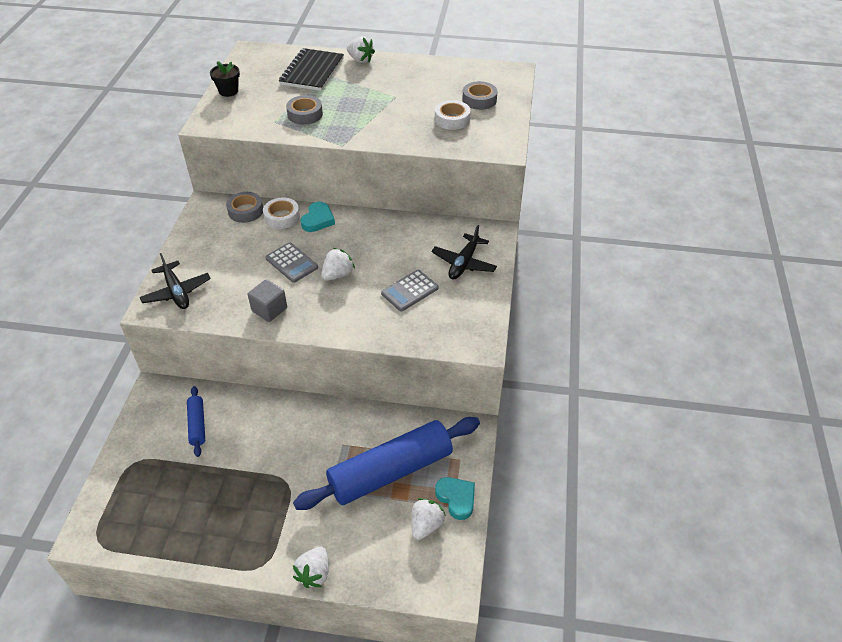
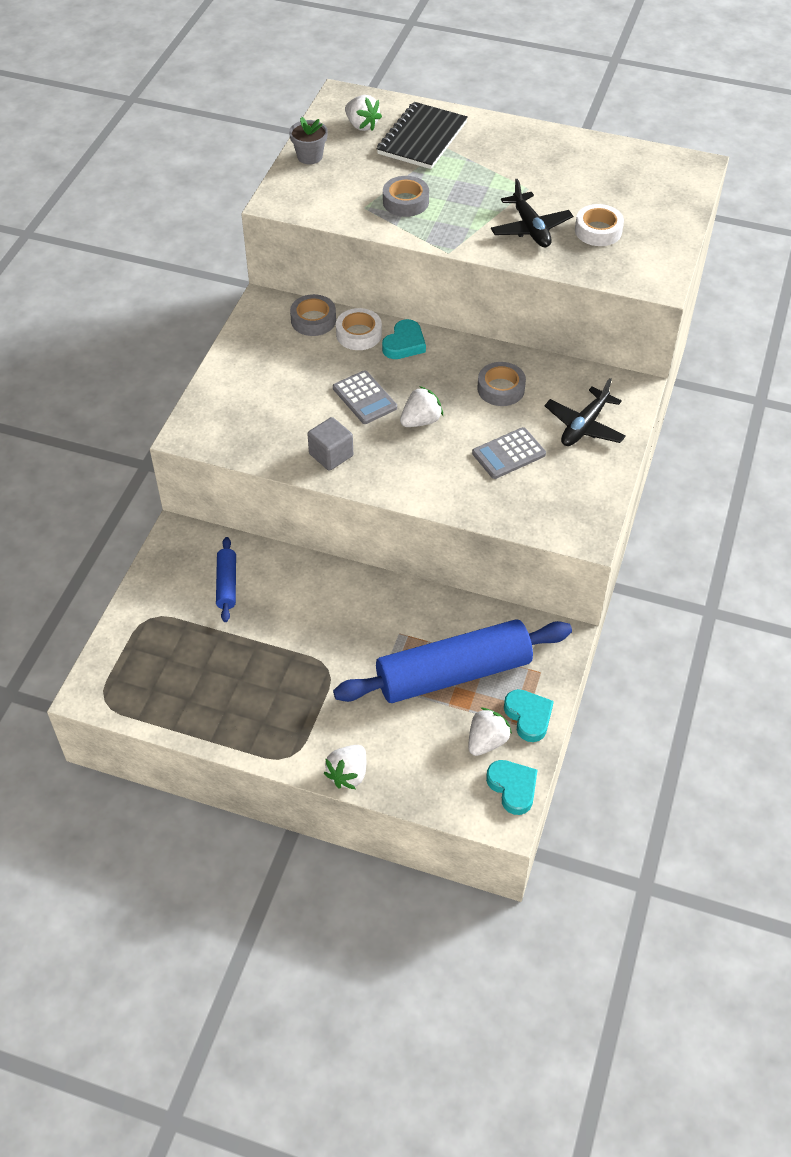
camera: 10 degrees right, 5 degrees up
black plane [140,253,211,309] -> black plane moved to [491,179,573,247]
black flower pot [210,61,240,97] -> grey flower pot [289,117,328,164]
white strawberry [347,36,375,63] -> white strawberry moved to [345,95,382,131]
grey tape [462,81,498,110] -> grey tape moved to [477,362,526,406]
none -> turquoise heart [486,760,538,815]

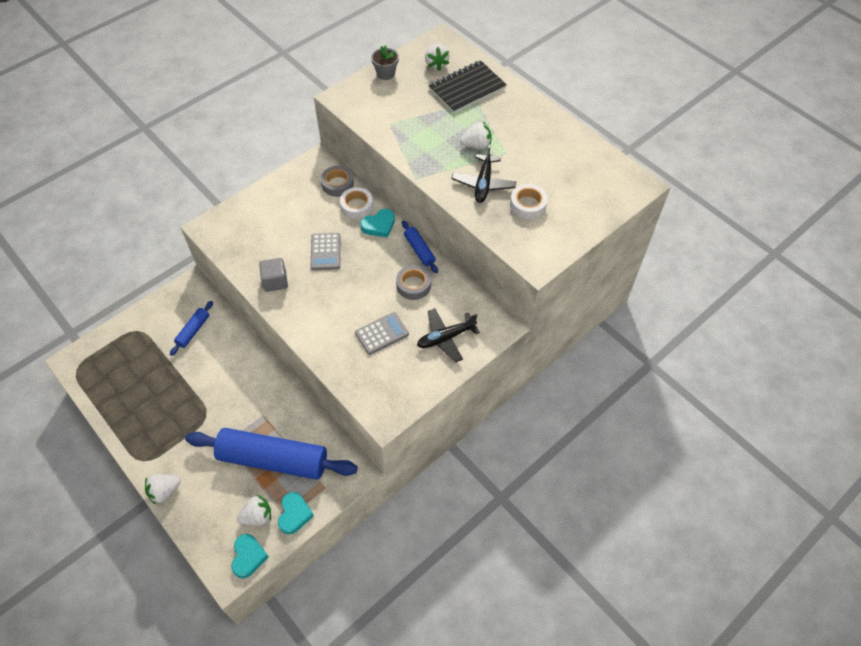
camera: 30 degrees right, 5 degrees up
grey tape [383,176,429,217] -> none
white strawberry [400,386,443,427] -> white strawberry moved to [460,121,491,150]
grey calculator [472,427,546,479] -> grey calculator turned 150 degrees clockwise [355,312,409,355]
none -> blue rolling pin [402,221,438,273]

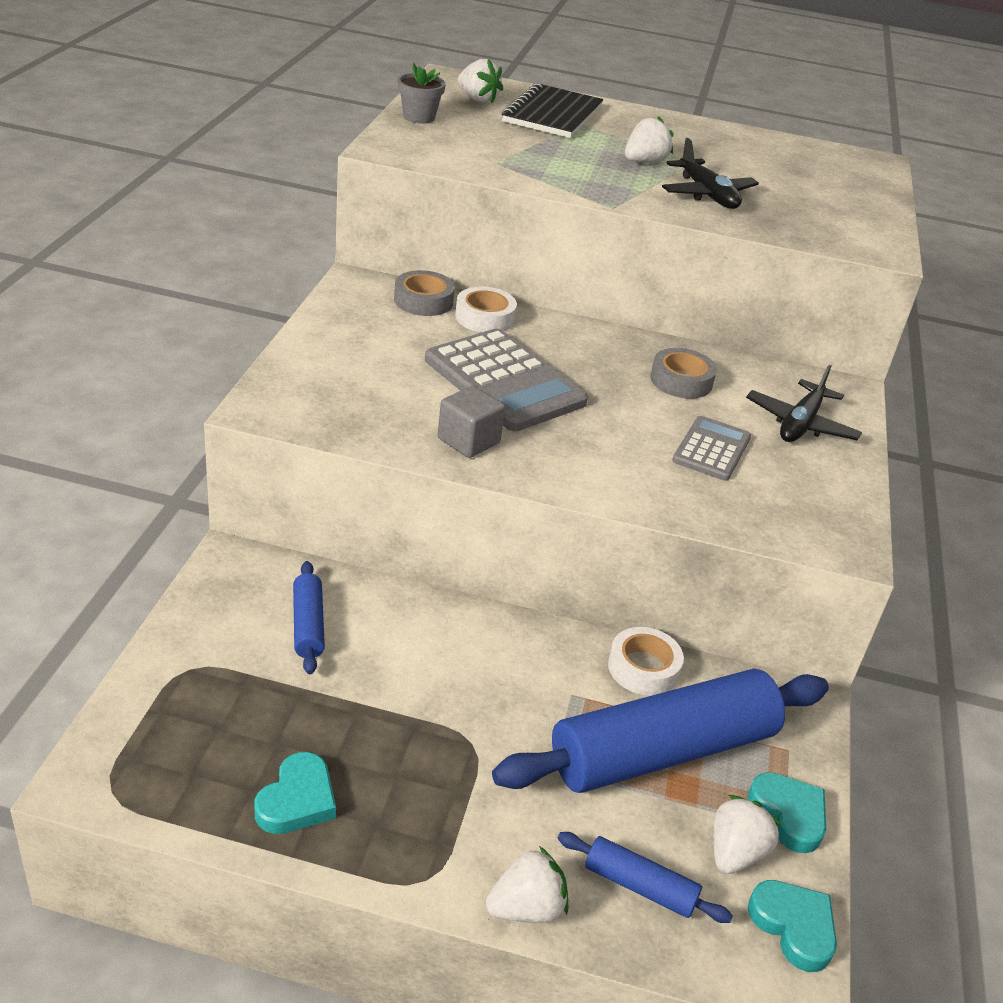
camera: 40 degrees left, 20 degrees down
white strawberry [145,474,180,505] -> white strawberry turned 135 degrees counterclockwise [486,846,568,923]
grey calculator [311,233,340,270] -> grey calculator [425,328,588,431], size x1.78
turquoise heart [360,209,395,238] -> turquoise heart moved to [254,752,336,834]
blue rolling pin [402,221,438,273] -> blue rolling pin moved to [557,832,733,923]
white tape [510,184,548,219] -> white tape moved to [608,627,684,695]

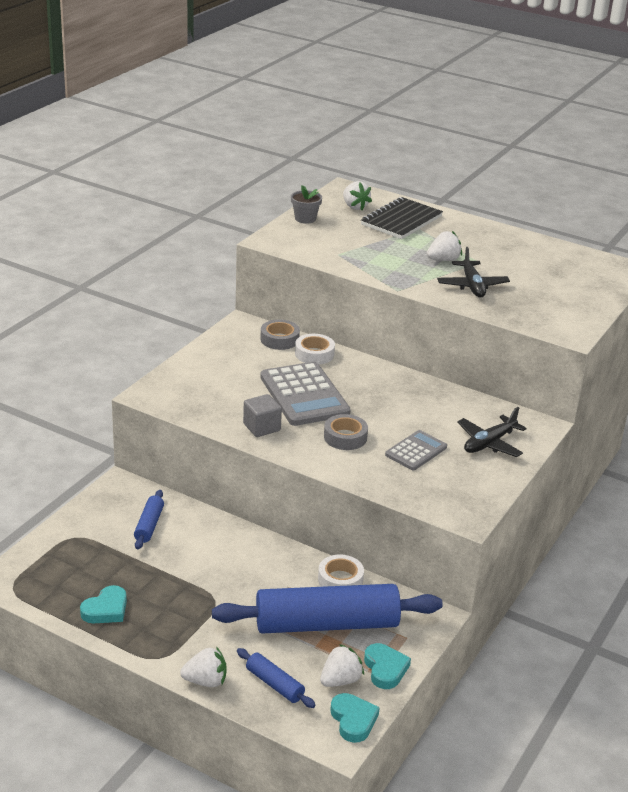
camera: 20 degrees right, 5 degrees down
grey tape [650,348,717,399] -> grey tape moved to [324,414,368,450]

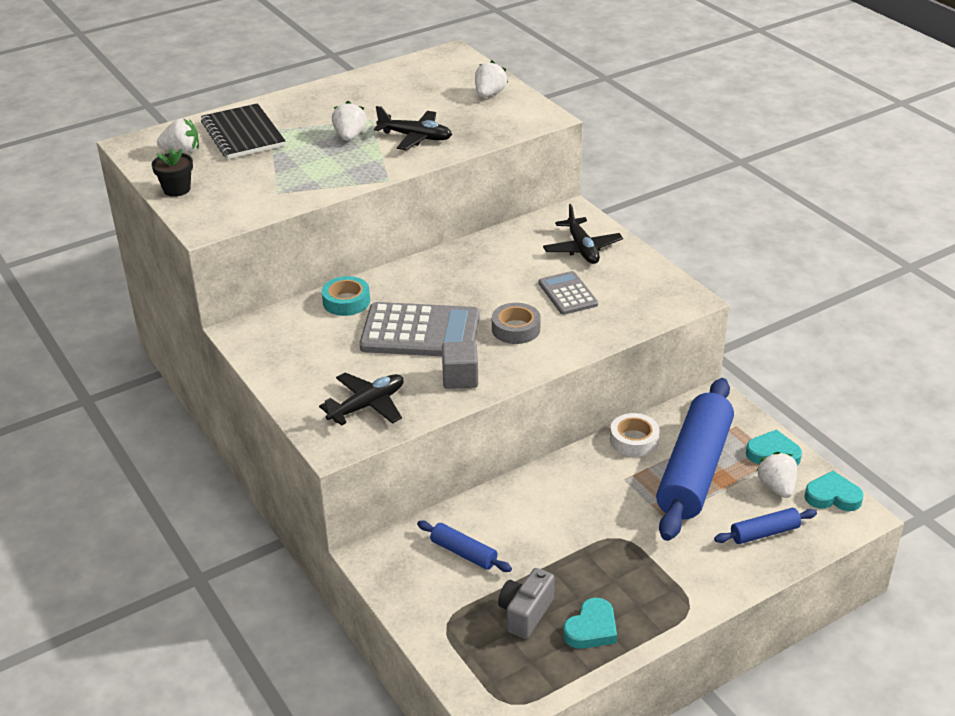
camera: 60 degrees left, 5 degrees up
turquoise heart [80,585,127,623] -> turquoise heart turned 60 degrees clockwise [563,598,617,649]
white strawberry [180,647,226,687] -> white strawberry moved to [475,60,508,98]
grey tape [260,320,300,350] -> none
grey flower pot [291,185,322,224] -> black flower pot [152,148,193,197]
white tape [295,334,335,364] -> turquoise tape [322,276,370,316]
none -> black plane [319,372,404,426]
none -> grey camera [498,568,555,639]

